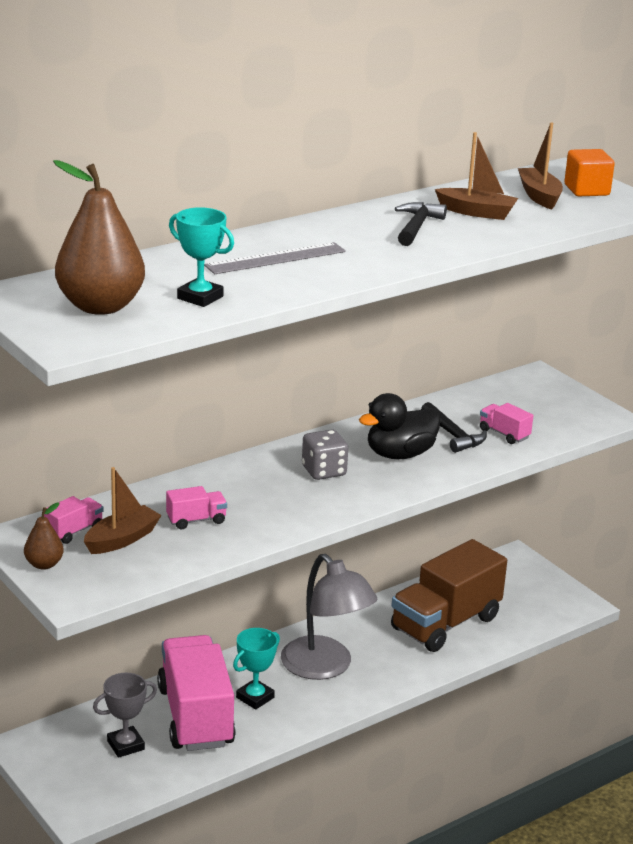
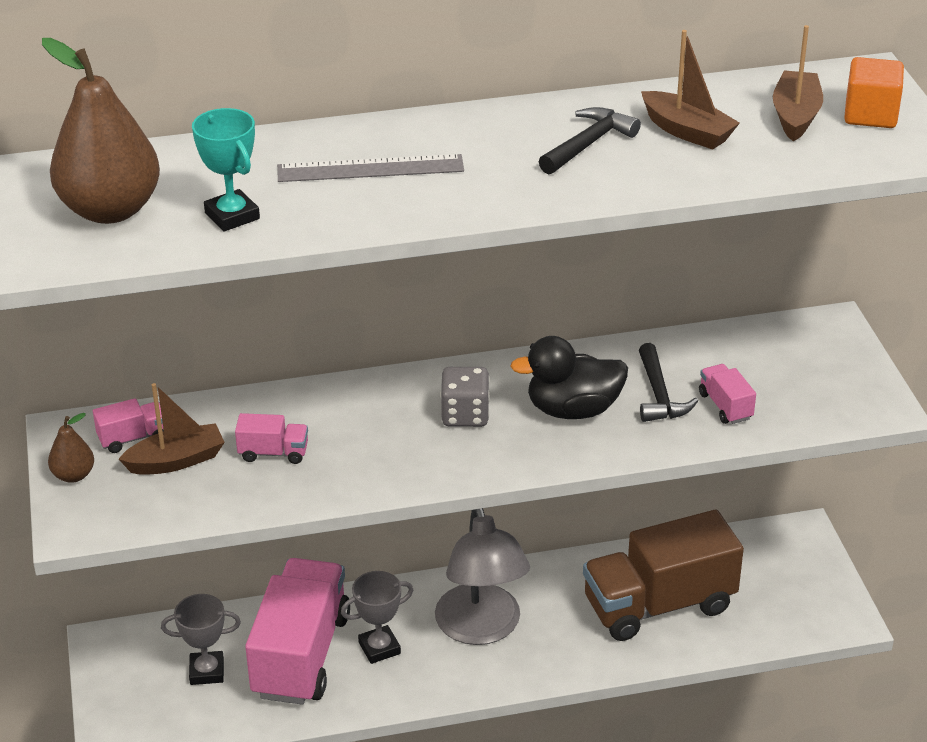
camera: 25 degrees right, 10 degrees up
turquoise trophy [233,628,280,710] -> grey trophy [341,571,413,664]

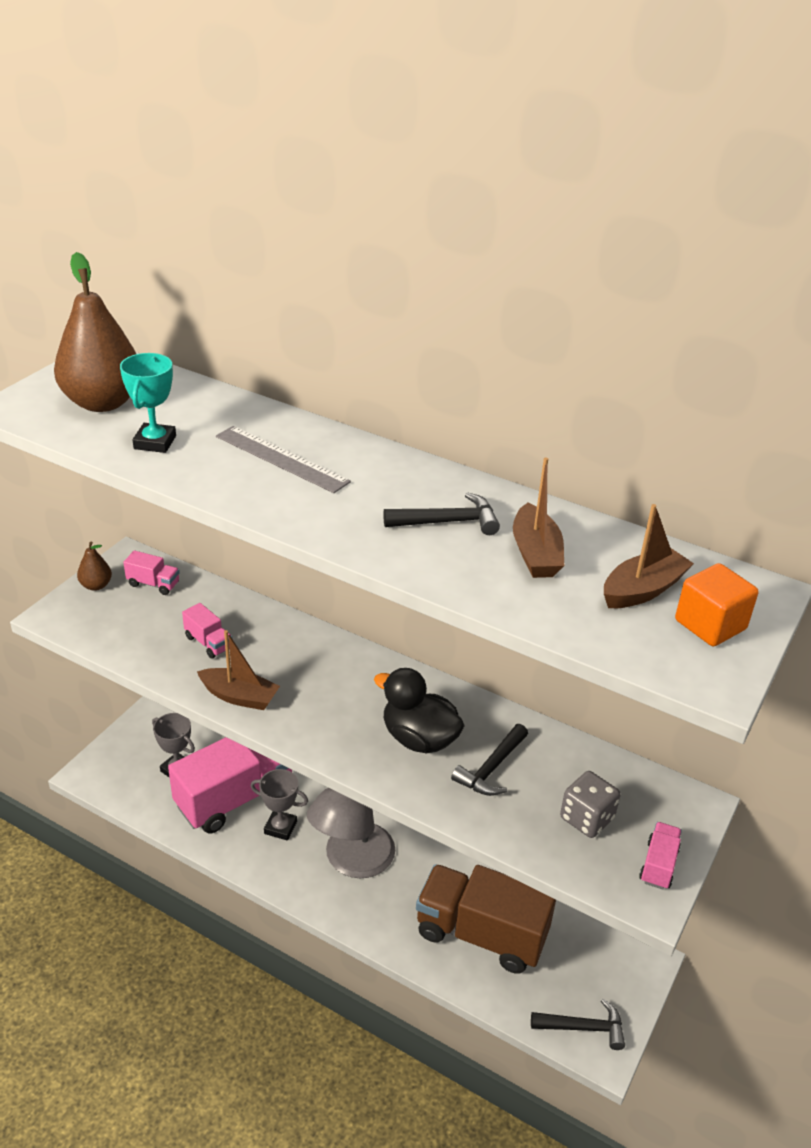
camera: 40 degrees right, 0 degrees up
brown boat [119,383,225,475] -> brown boat moved to [197,630,280,710]
grey dice [440,367,490,427] -> grey dice moved to [560,771,621,838]
pink truck [699,364,756,424] -> pink truck moved to [639,822,682,890]
none -> black hammer [531,999,625,1050]

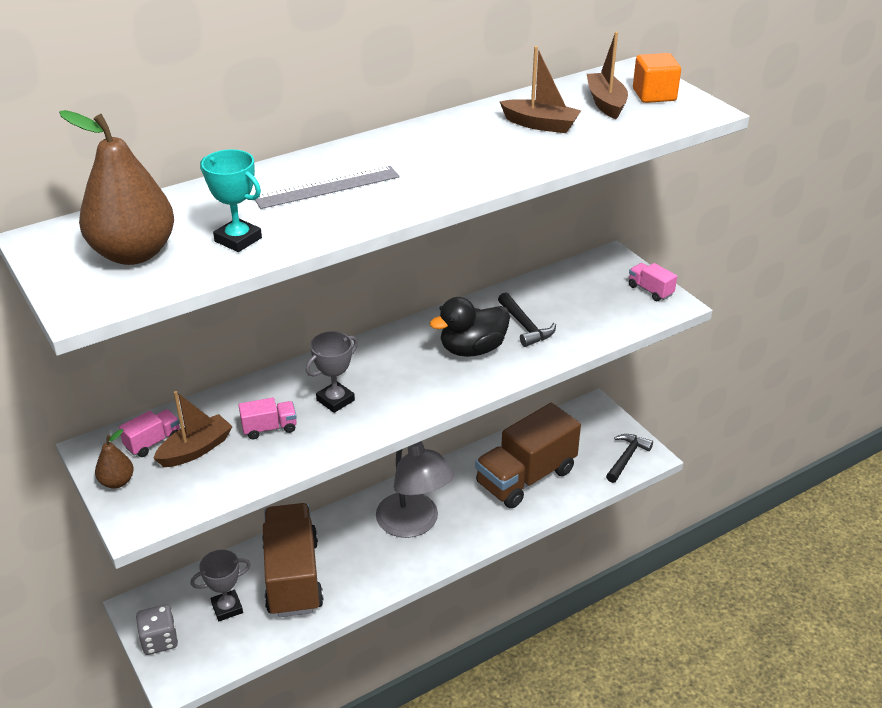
camera: 60 degrees left, 0 degrees up
pink truck [168,737,292,834] -> brown truck [262,503,324,617]
brown boat [197,630,280,710] -> brown boat moved to [153,391,233,467]
grey trophy [251,769,308,840] -> grey trophy moved to [306,331,358,413]
black hammer [383,492,500,535] -> none
grey dice [560,771,621,838] -> grey dice moved to [136,604,178,655]

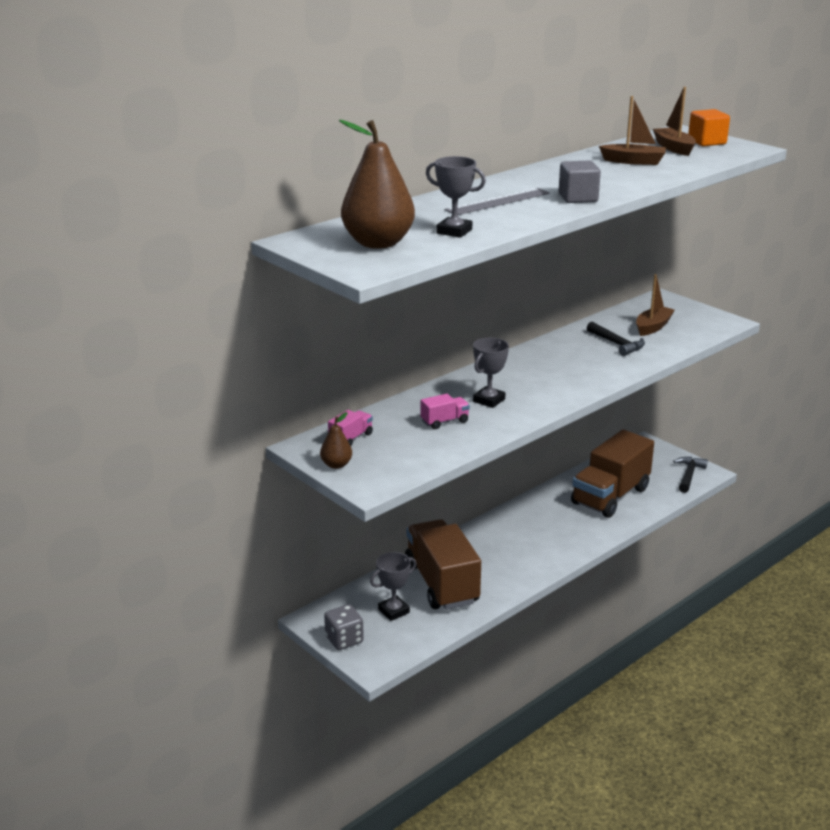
camera: 10 degrees left, 10 degrees down
brown boat [153,391,233,467] -> brown boat moved to [636,274,675,336]
turquoise trophy [200,149,262,252] -> grey trophy [426,156,486,238]
grey lamp [376,441,454,538] -> none
black duck [430,297,510,357] -> none
pink truck [629,263,677,301] -> none
none -> grey cube [559,160,601,203]

